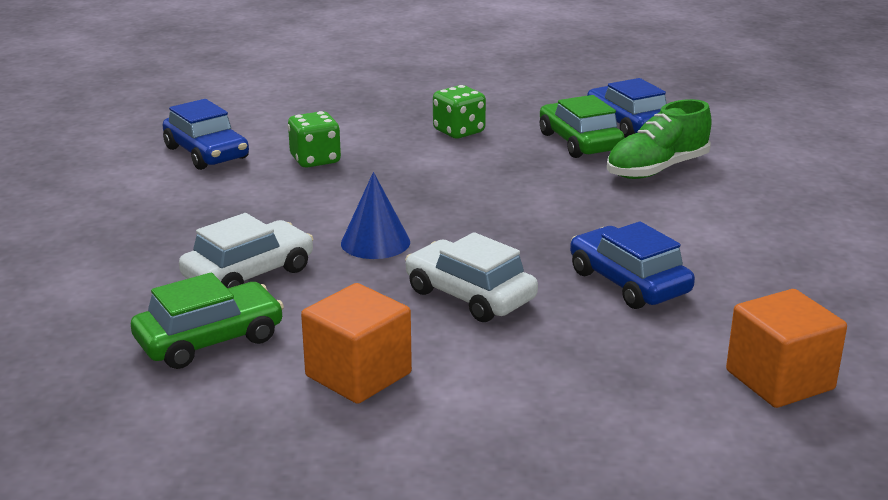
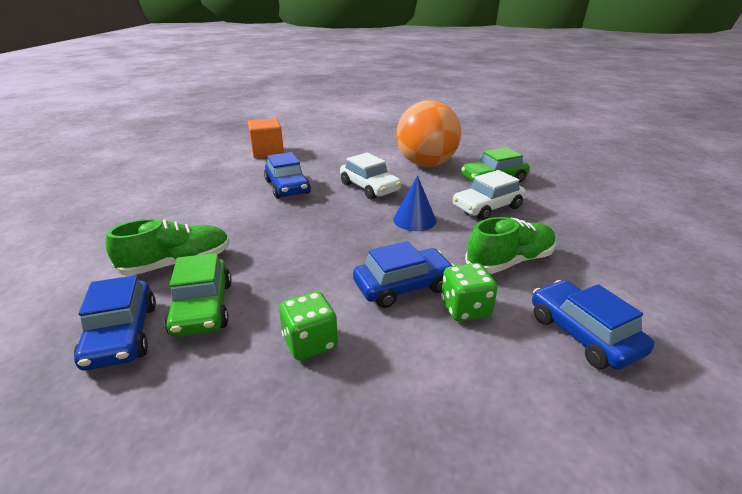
camera: 170 degrees left, 5 degrees up
orange cube [301,283,412,404] -> orange ball [396,100,461,167]
none -> blue car [353,241,455,308]
none -> green shoe [465,217,556,274]

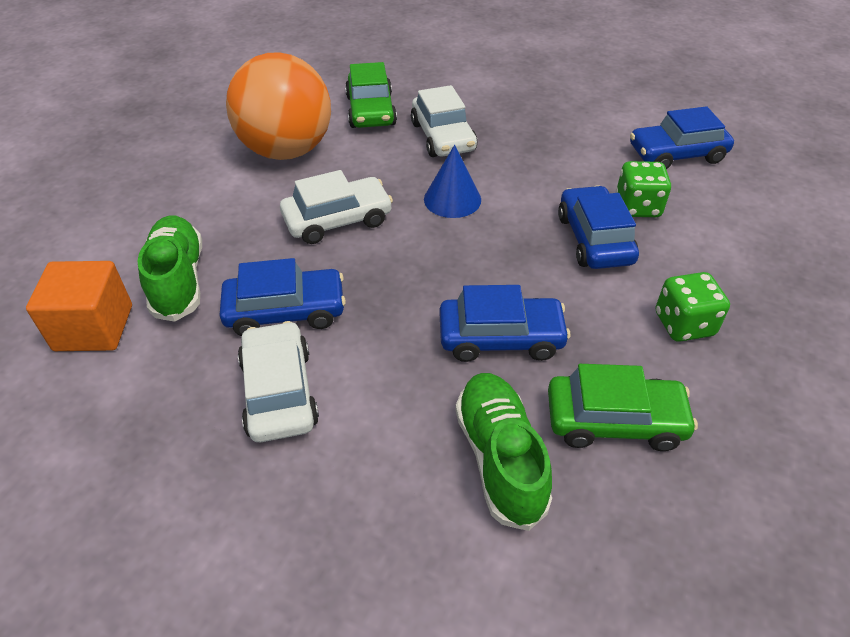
camera: 75 degrees left, 15 degrees up
blue car [74,275,156,371] -> blue car moved to [439,285,570,362]
green shoe [465,217,556,274] -> green shoe moved to [138,215,202,322]
none -> white car [238,321,319,442]

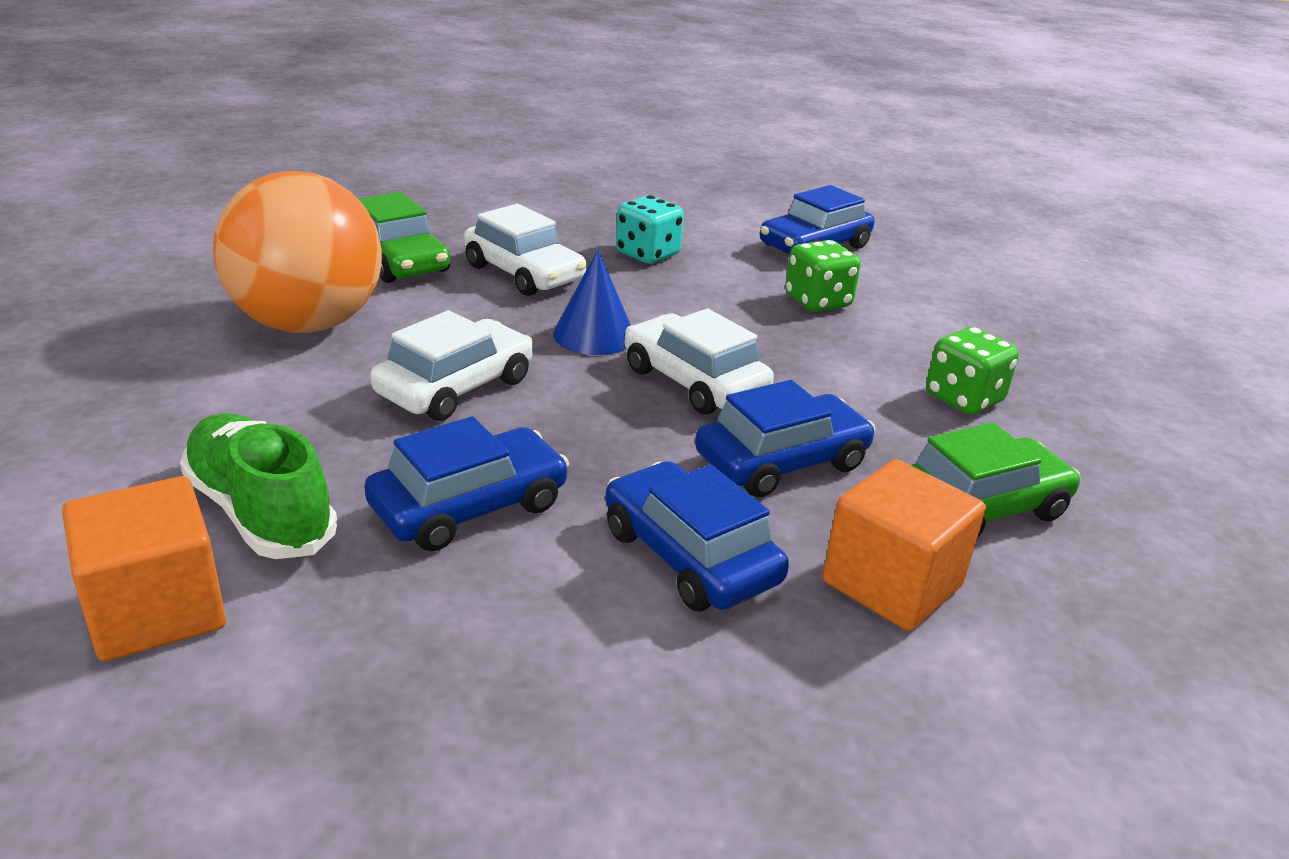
camera: 30 degrees left, 15 degrees down
white car [238,321,319,442] -> white car moved to [625,308,774,415]
green shoe [455,373,552,531] -> orange cube [822,459,986,631]
blue car [558,185,639,269] -> blue car moved to [605,461,789,611]
none -> turquoise dice [616,195,684,263]

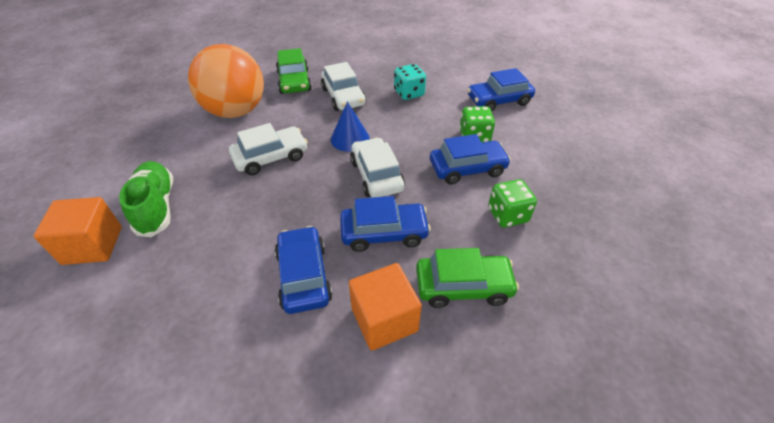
camera: 25 degrees right, 15 degrees up
blue car [364,416,569,551] -> blue car moved to [430,134,511,184]

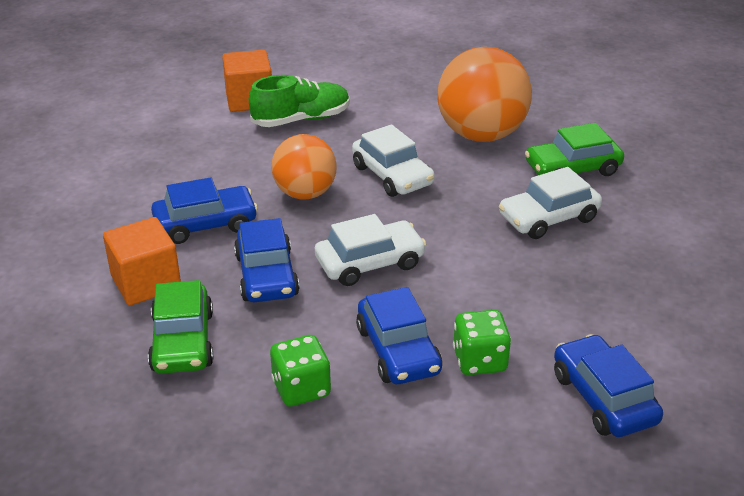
camera: 85 degrees right, 10 degrees down
blue cone [331,102,370,152] -> none
turquoise dice [394,64,426,100] -> none
none -> orange ball [271,134,337,200]

